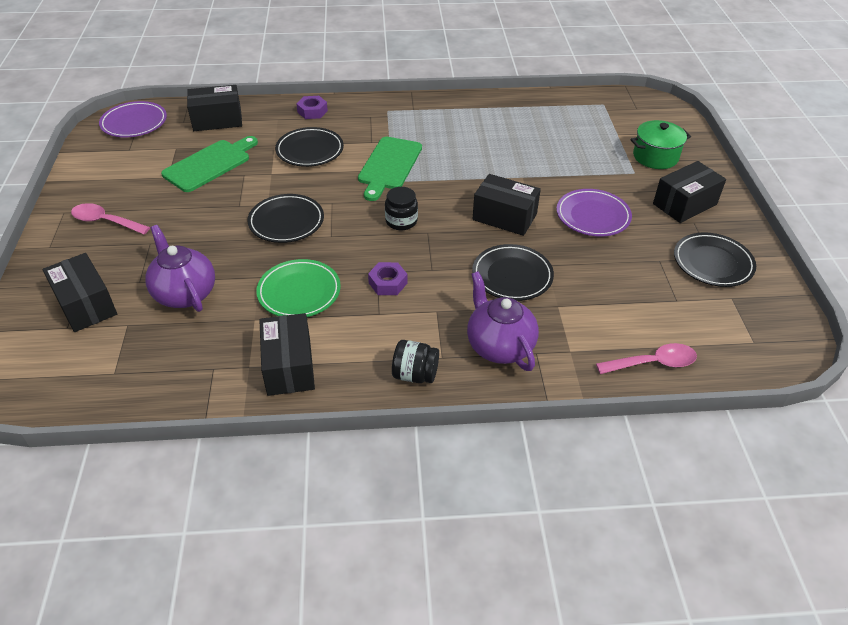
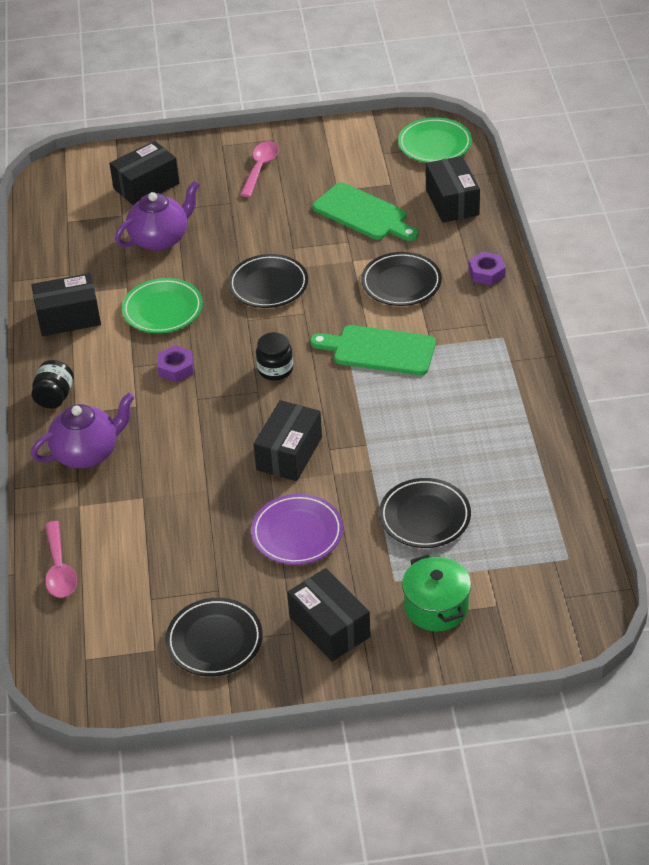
camera: 90 degrees right, 0 degrees up
purple plate [99,101,167,138] -> green plate [398,117,472,163]
black plate [472,244,554,301] -> black plate moved to [379,478,471,548]

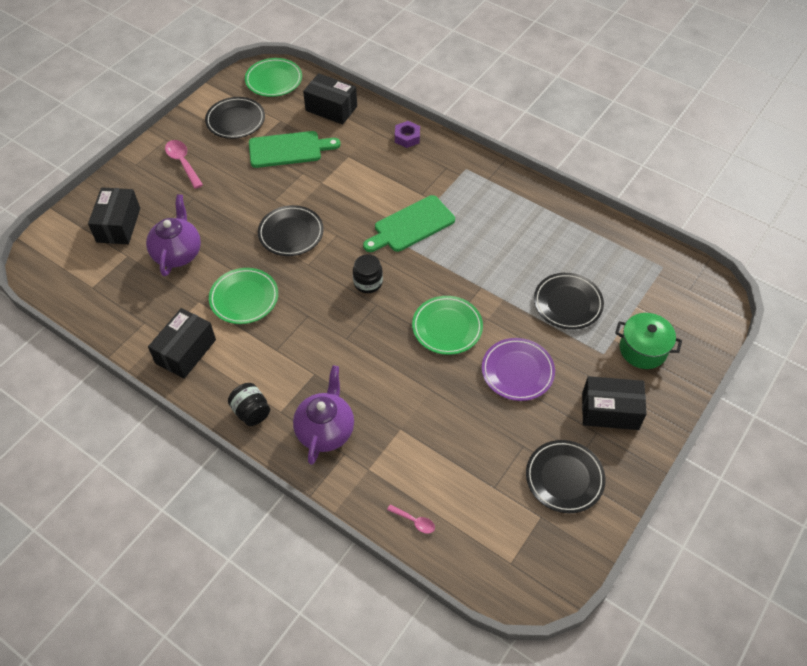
camera: 50 degrees left, 10 degrees up
pink spoon [45,521,77,598] -> pink spoon [387,504,435,534], size x0.57
purple nut [158,345,193,382] -> none
black box [254,400,322,481] -> green plate [412,296,483,355]
black plate [361,252,442,306] -> black plate moved to [205,97,265,139]

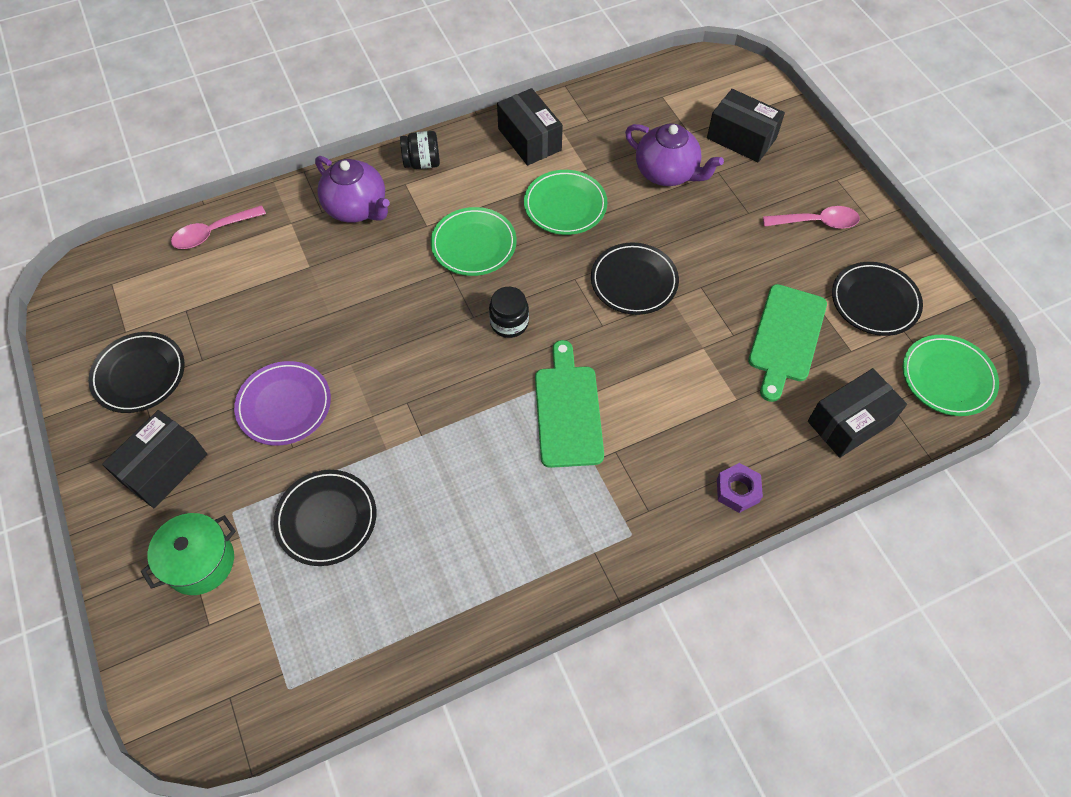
camera: 120 degrees right, 5 degrees up
pink spoon [387,504,435,534] -> pink spoon [171,205,266,249], size x1.75
green plate [412,296,483,355] -> green plate moved to [431,207,516,276]

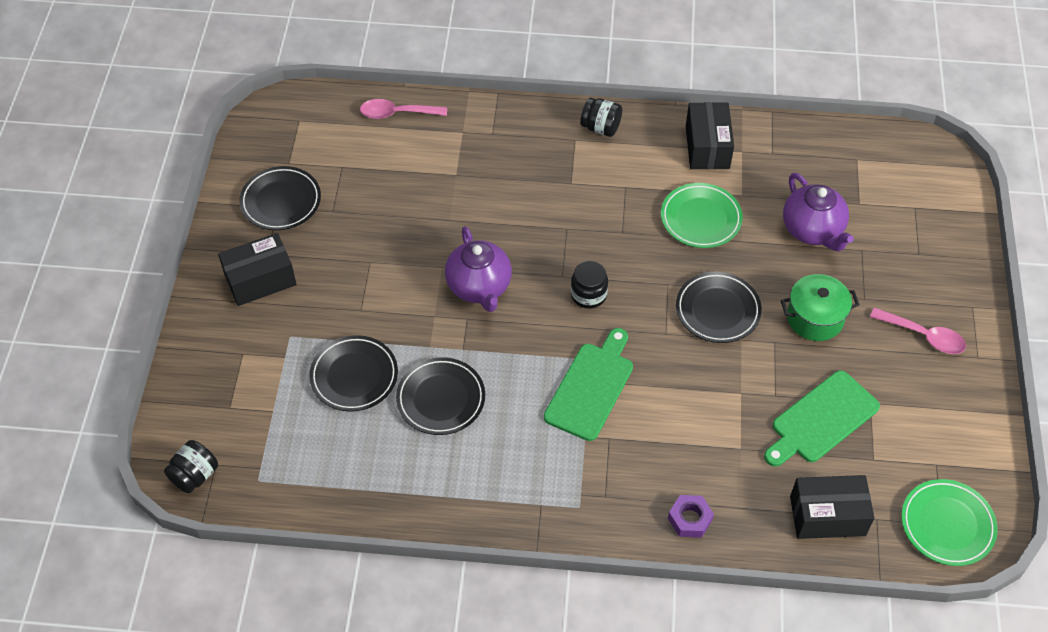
camera: 30 degrees right, 5 degrees down
green pot [141,513,236,595] -> green pot moved to [781,274,860,341]
purple plate [234,361,331,446] -> none
purple teapot [315,156,390,223] -> purple teapot moved to [445,226,512,312]
green plate [431,207,516,276] -> none
black box [707,89,785,163] -> none
black plate [832,262,923,336] -> black plate moved to [396,357,485,435]
none -> black jar [164,440,218,493]

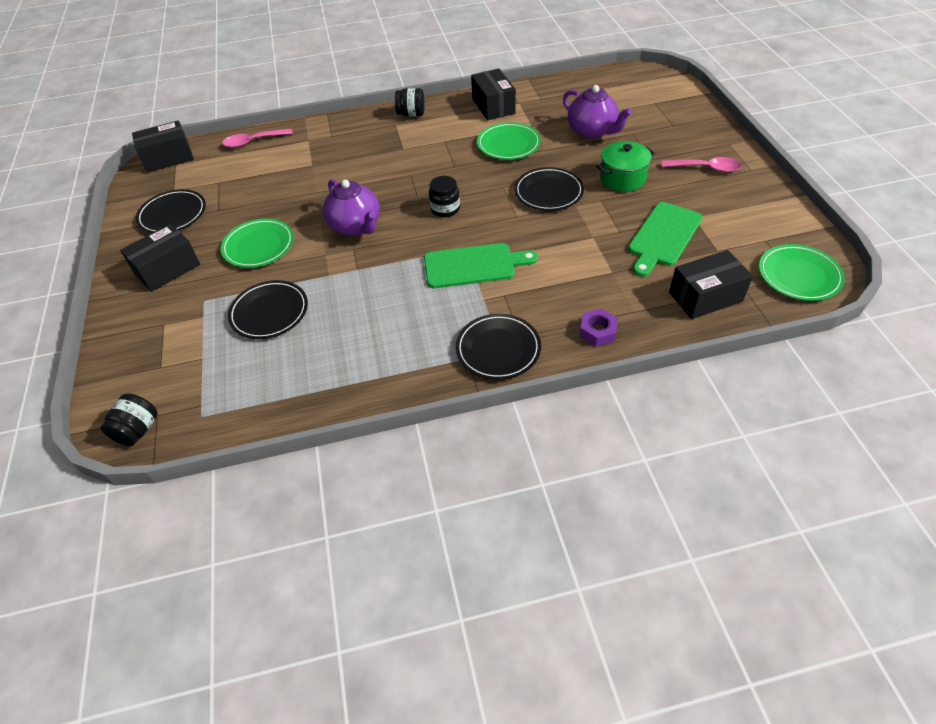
camera: 15 degrees left, 5 degrees down
black plate [396,357,485,435] -> black plate moved to [456,314,541,380]
green cutting board [544,328,633,441] -> green cutting board turned 75 degrees clockwise [424,243,538,288]
none -> black box [132,120,194,173]
none -> green plate [221,219,294,268]

